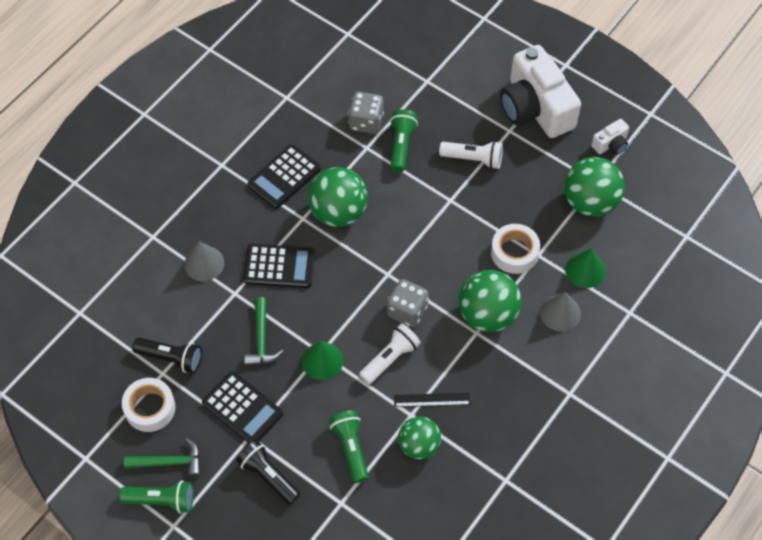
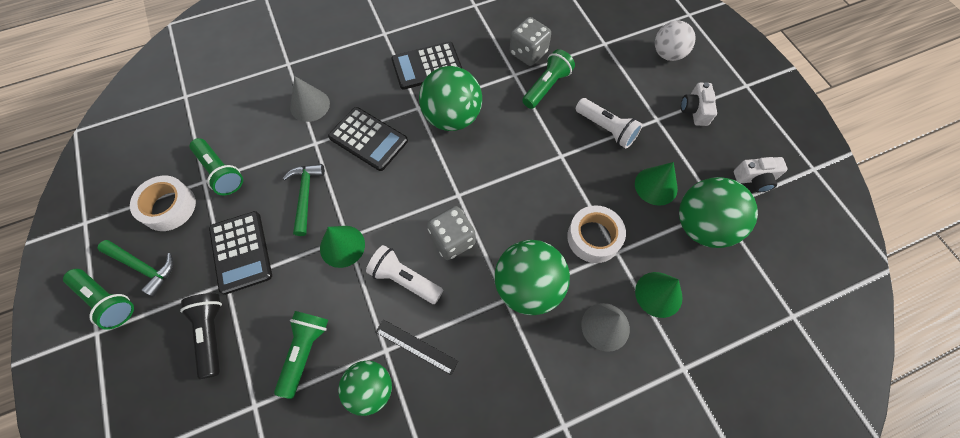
camera: 30 degrees right, 5 degrees up
black flashlight [133,337,202,373] -> green flashlight [189,138,243,195]
green hammer [244,297,283,366] -> green hammer turned 150 degrees clockwise [283,164,325,236]
white flashlight [359,324,421,384] -> white flashlight turned 135 degrees counterclockwise [366,245,443,304]
white camera [500,45,581,138] -> white camera [681,82,717,126], size x0.43
none -> green cone [635,162,678,206]
none -> white ball [655,21,696,61]

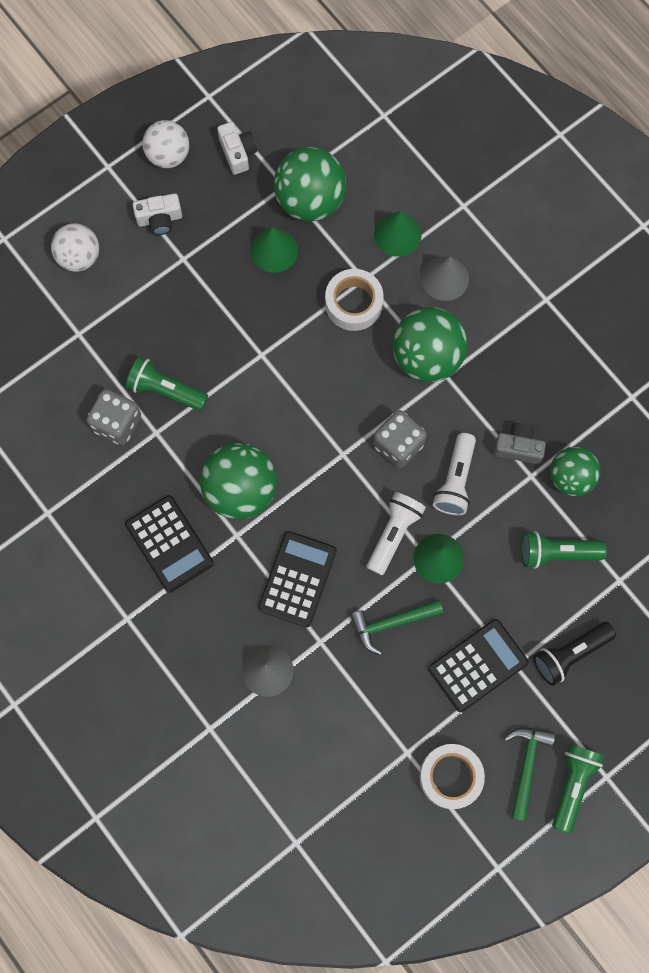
camera: 105 degrees left, 10 degrees up
green flashlight [189,138,243,195] -> none
black ruler [376,319,459,375] -> grey camera [493,423,546,464]
white flashlight [576,98,643,149] -> white flashlight moved to [367,492,426,575]
none -> white ball [143,120,189,168]

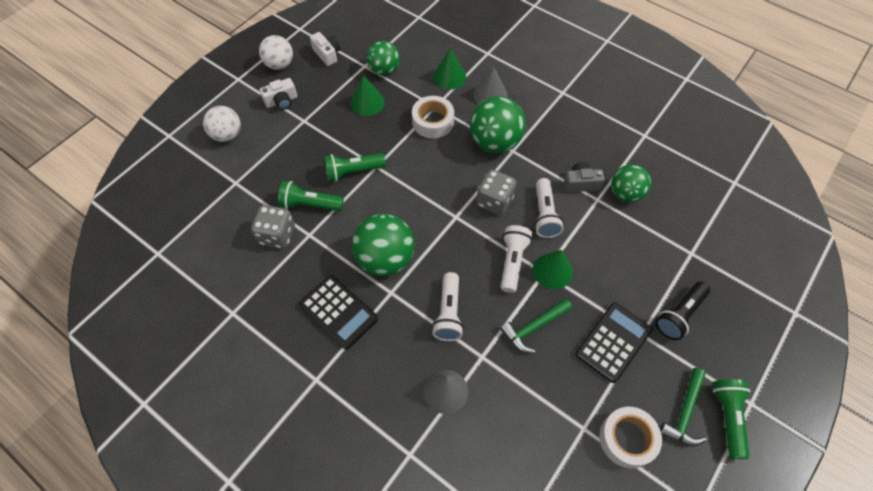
camera: 15 degrees left, 15 degrees down
black calculator [258,531,337,627] -> white flashlight [432,272,464,341]
green ball [274,147,346,222] -> green ball [367,41,400,75], size x0.65
green hammer [504,727,555,822] -> green hammer turned 150 degrees counterclockwise [660,368,707,446]
green flashlight [521,531,607,569] -> green flashlight moved to [324,153,386,182]

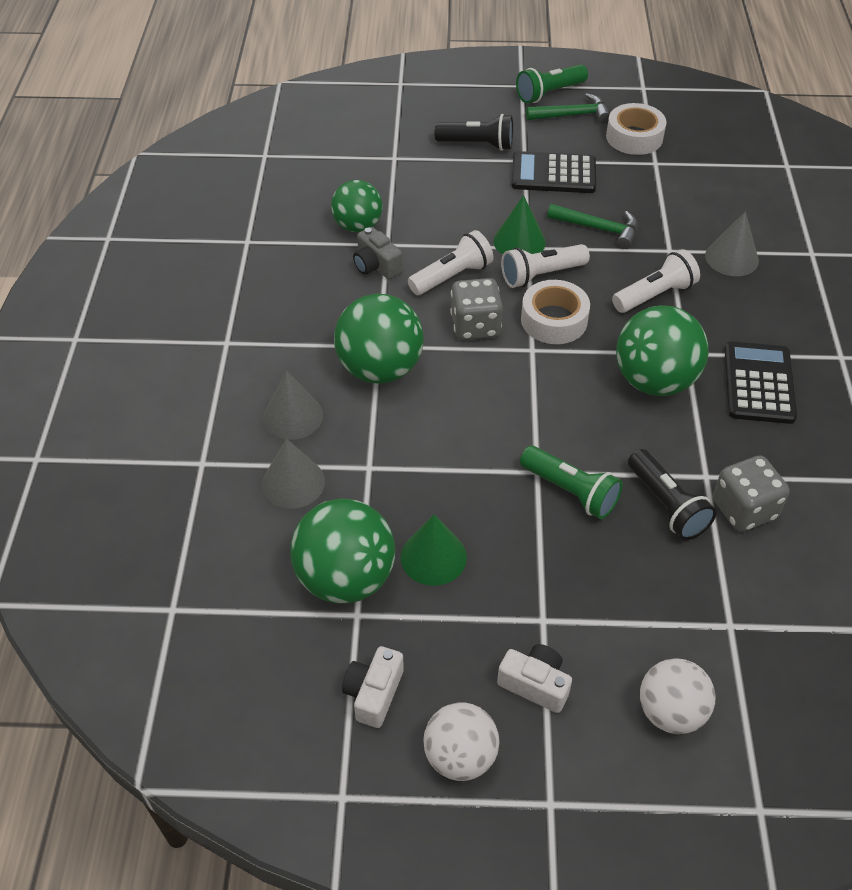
camera: 125 degrees left, 10 degrees down
green flashlight [278,181,344,211] -> black flashlight [628,449,716,540]
green ball [367,41,400,75] -> green ball [290,498,395,604], size x1.53
white tape [412,96,454,138] -> white tape moved to [521,280,590,344]
green cone [433,48,466,90] -> grey cone [262,439,325,509]

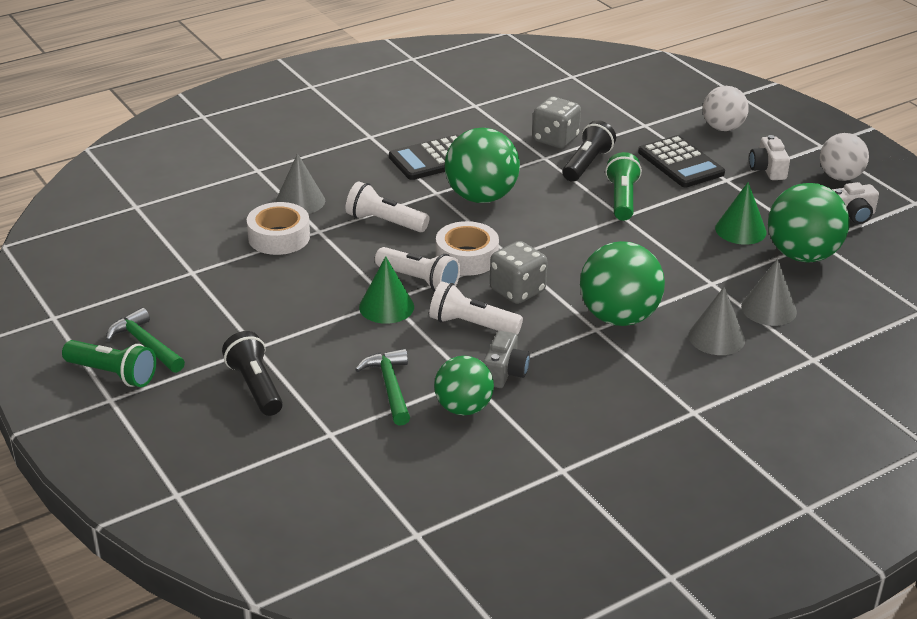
camera: 125 degrees left, 15 degrees down
black calculator [511,151,596,193] -> black calculator moved to [638,135,725,187]
green hammer [547,204,637,249] -> green hammer moved to [355,349,410,426]
white tape [606,103,667,155] -> white tape moved to [247,202,310,255]

